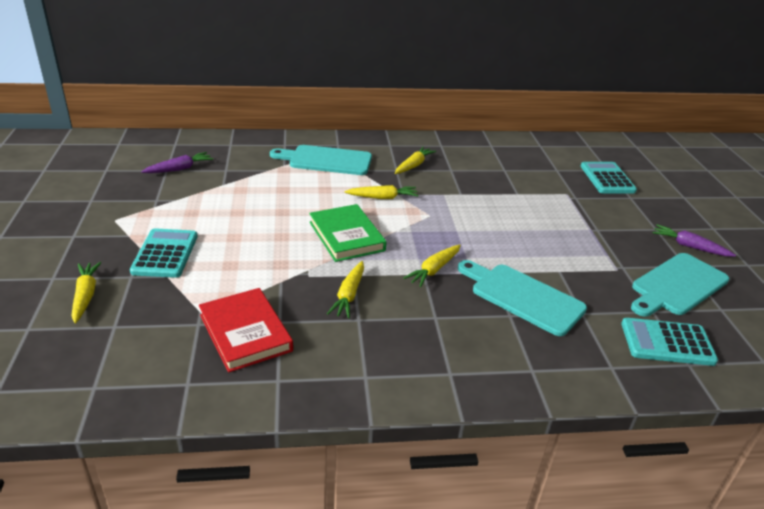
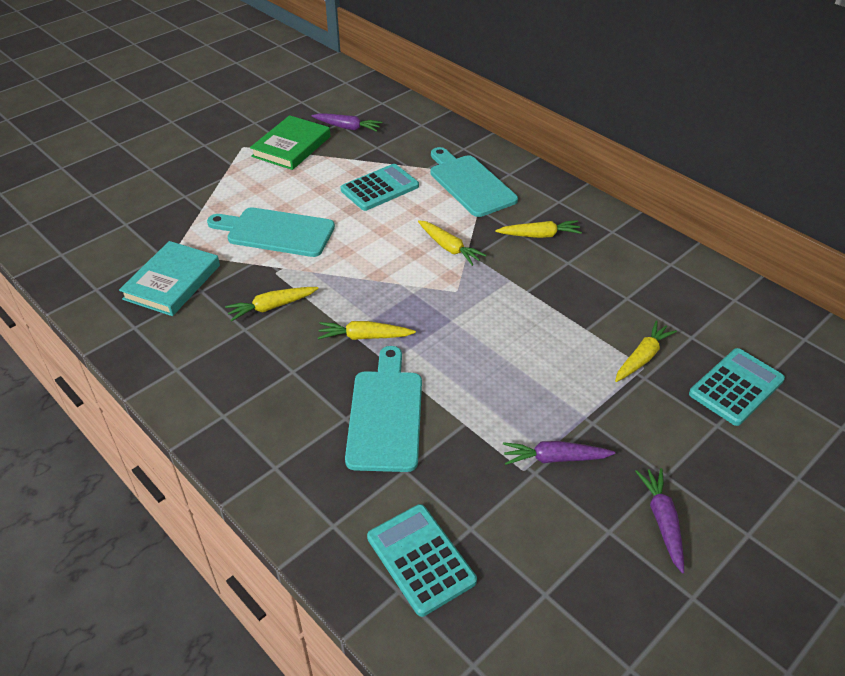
camera: 55 degrees right, 10 degrees up
yellow carrot [71,262,101,323] -> yellow carrot moved to [615,320,677,382]
turquoise calculator [130,228,198,278] -> turquoise calculator moved to [341,164,419,211]
red book [199,288,293,373] -> turquoise book [119,241,220,316]
green book [309,204,386,262] -> green book moved to [250,115,330,170]
turquoise cutting board [631,253,729,316] -> turquoise cutting board moved to [207,207,335,257]
none -> purple carrot [503,441,615,465]

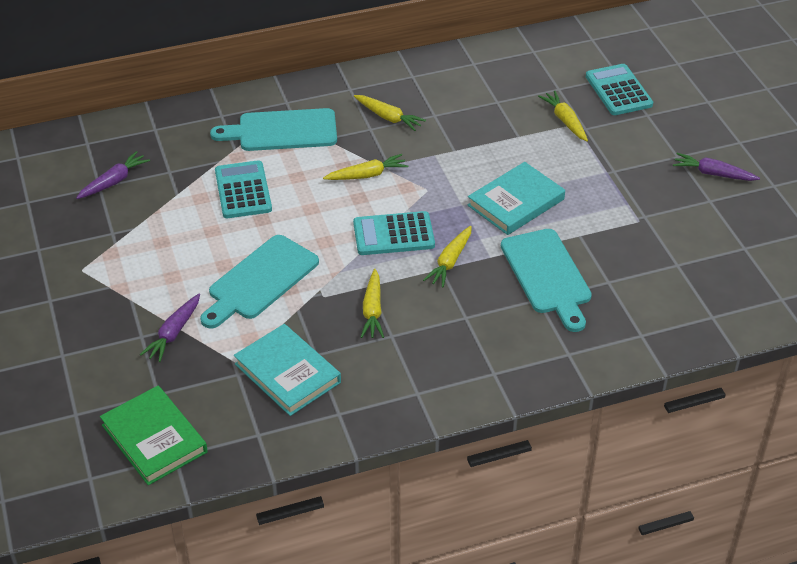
camera: 65 degrees left, 0 degrees up
green book [250,115,330,170] -> green book moved to [100,386,208,485]
turquoise cutting board [345,346,422,472] -> turquoise cutting board turned 135 degrees counterclockwise [501,229,592,332]
turquoise calculator [367,504,477,617] -> turquoise calculator moved to [353,211,435,255]
yellow carrot [495,220,582,238] -> yellow carrot turned 105 degrees clockwise [354,95,426,131]
purple carrot [503,441,615,465] -> purple carrot moved to [140,294,200,362]
none -> turquoise book [468,162,565,235]

